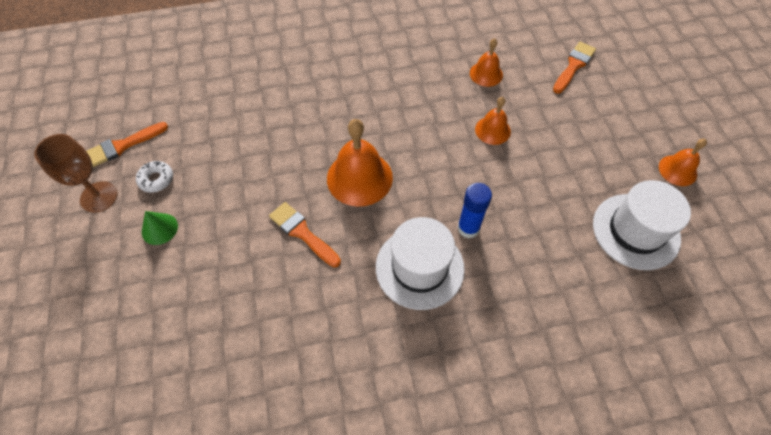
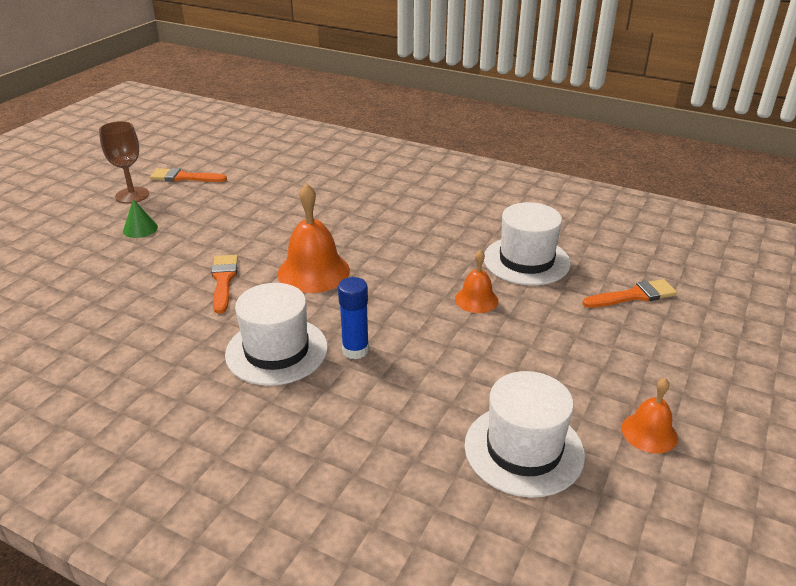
camera: 40 degrees right, 25 degrees down
white donut [136,161,173,193] -> none
orange bell [470,38,503,87] -> white hat [484,202,571,285]

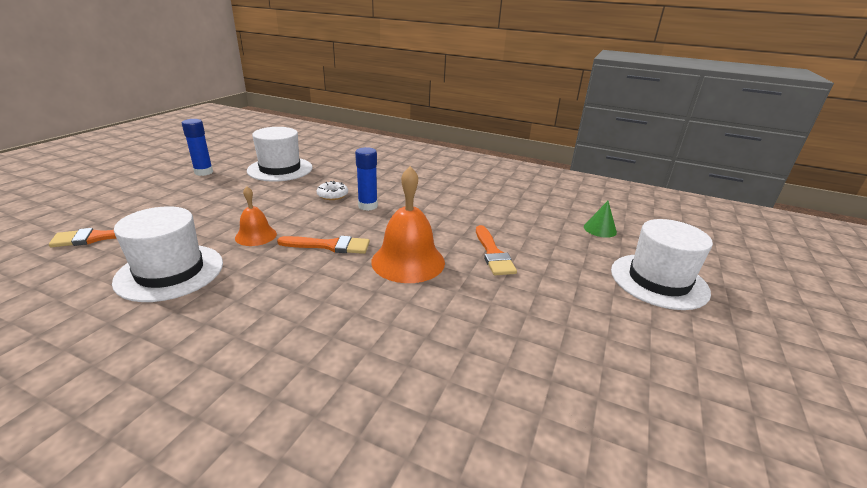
camera: 175 degrees right, 5 degrees down
brown goblet [99,121,149,204] -> none
green cone [123,199,158,238] -> green cone moved to [584,201,617,238]
orange brush [150,168,227,182] -> orange brush moved to [277,236,370,254]
white hat [225,283,328,386] -> white hat moved to [611,219,713,310]
orange bell [622,378,678,454] -> blue glue stick [182,119,213,176]
none -> white donut [317,181,348,200]

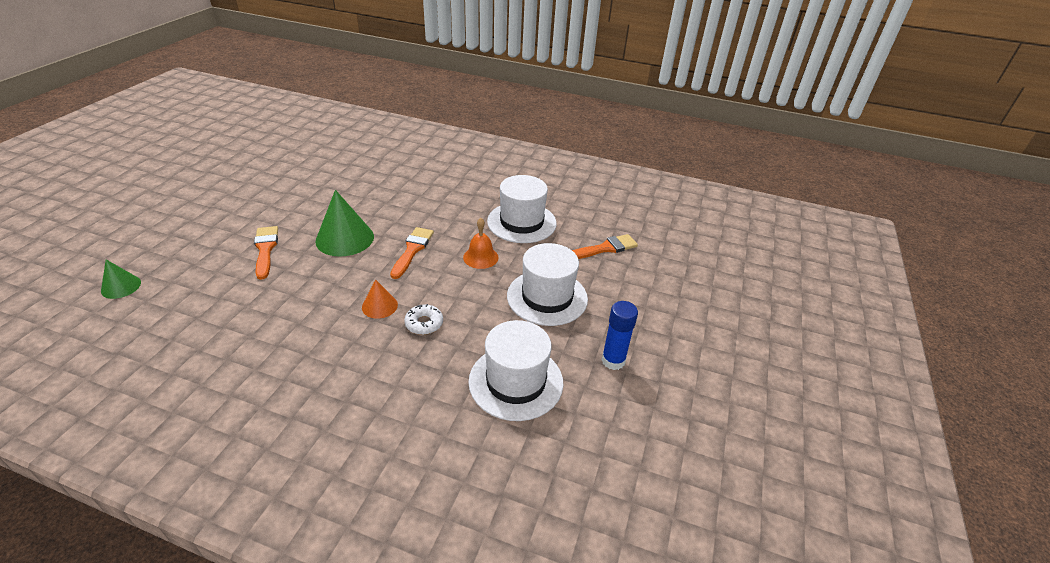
camera: 175 degrees right, 10 degrees up
orange brush [277,236,370,254] -> orange brush turned 105 degrees clockwise [390,227,434,279]
blue glue stick [355,147,378,211] -> orange cone [362,279,398,319]
orange bell [371,166,445,283] -> green cone [315,190,374,257]
white hat [611,219,713,310] -> white hat moved to [507,243,588,326]

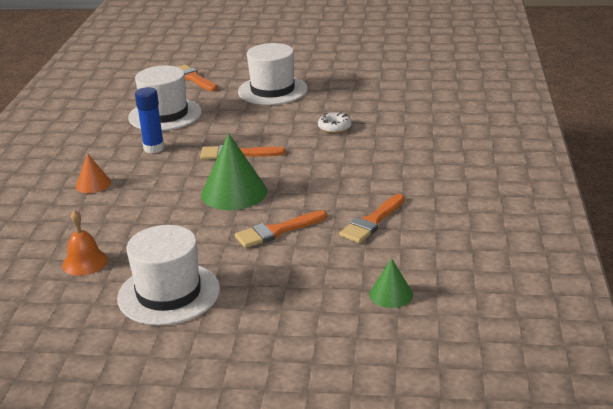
camera: 100 degrees left, 10 degrees down
orange cone [362,279,398,319] -> orange cone moved to [76,153,111,193]
orange bell [463,218,499,269] -> orange bell moved to [62,210,108,276]
white hat [468,320,563,421] -> white hat moved to [117,225,220,326]
blue glue stick [602,301,638,370] -> blue glue stick moved to [135,87,164,153]
none -> orange brush [339,194,405,243]

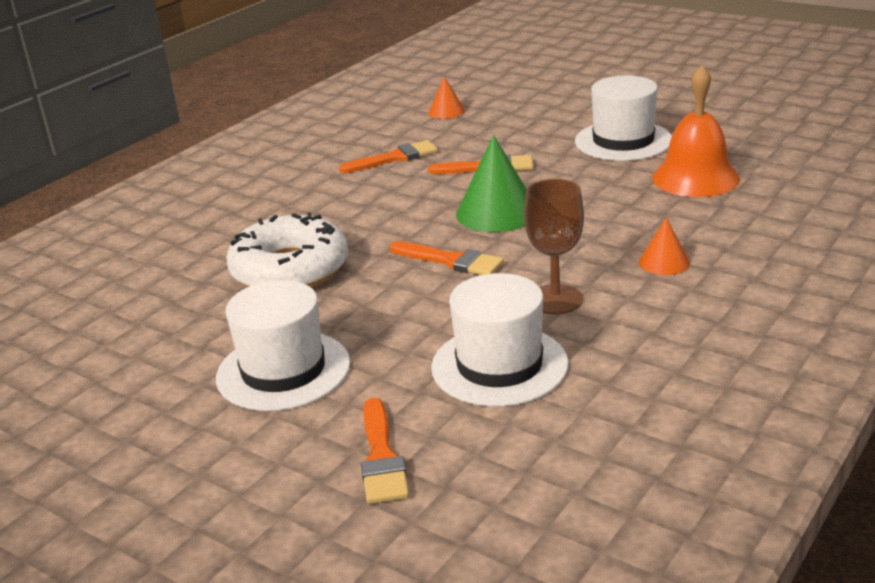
camera: 150 degrees left, 0 degrees up
orange bell [62,210,108,276] -> orange bell [652,65,740,197], size x1.75
blue glue stick [135,87,164,153] -> brown goblet [524,179,584,314]
white donut [318,112,352,133] -> white donut [226,212,348,287], size x2.36
green cone [369,258,413,308] -> orange cone [429,76,465,119]

